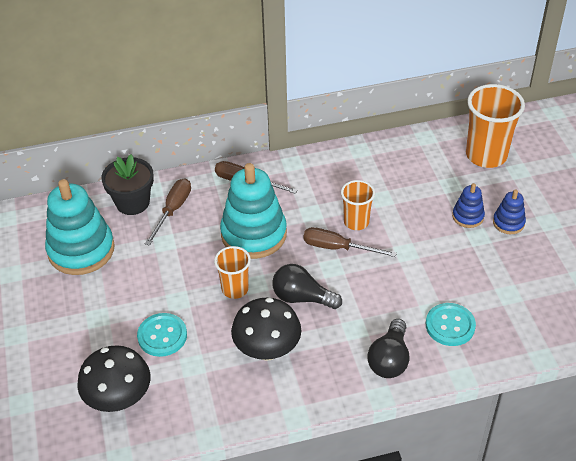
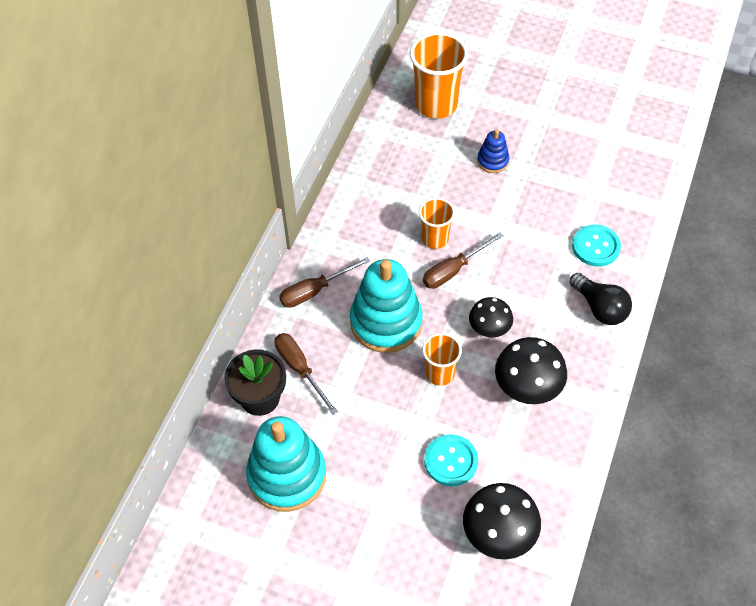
camera: 55 degrees left, 10 degrees up
black light bulb [272,264,342,309] -> black mushroom [469,297,513,337]
blue stacking toy [493,190,526,234] -> none

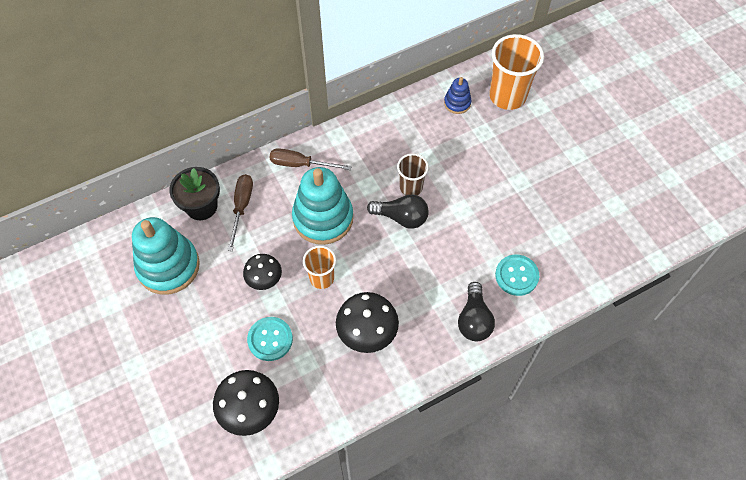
camera: 40 degrees right, 5 degrees up
orange cup [419,198,455,249] -> brown cup [397,153,429,195]
brown screwdriver [423,232,504,289] -> black light bulb [367,194,429,229]
black mushroom [469,297,513,337] -> black mushroom moved to [243,254,282,290]
blue stacking toy [477,129,509,173] -> blue stacking toy moved to [444,77,471,114]

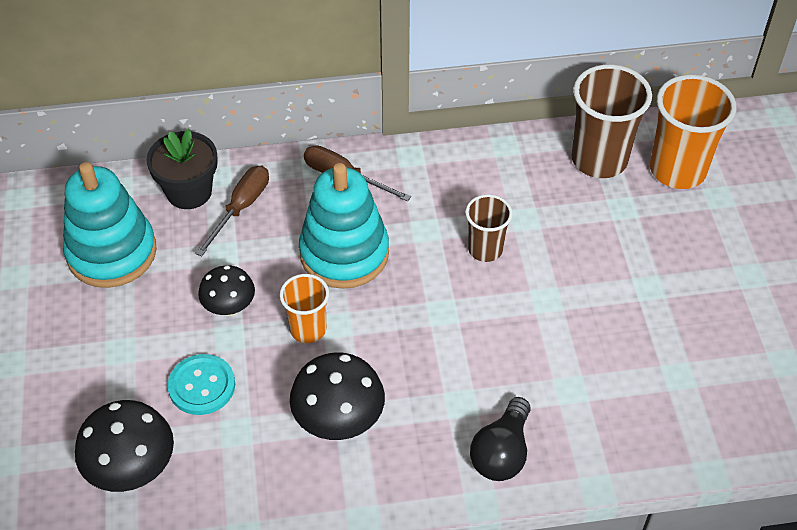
camera: 20 degrees right, 10 degrees down
black light bulb [367,194,429,229] -> none
blue stacking toy [444,77,471,114] -> brown cup [571,65,652,178]
turquoise button [495,254,539,296] -> none

